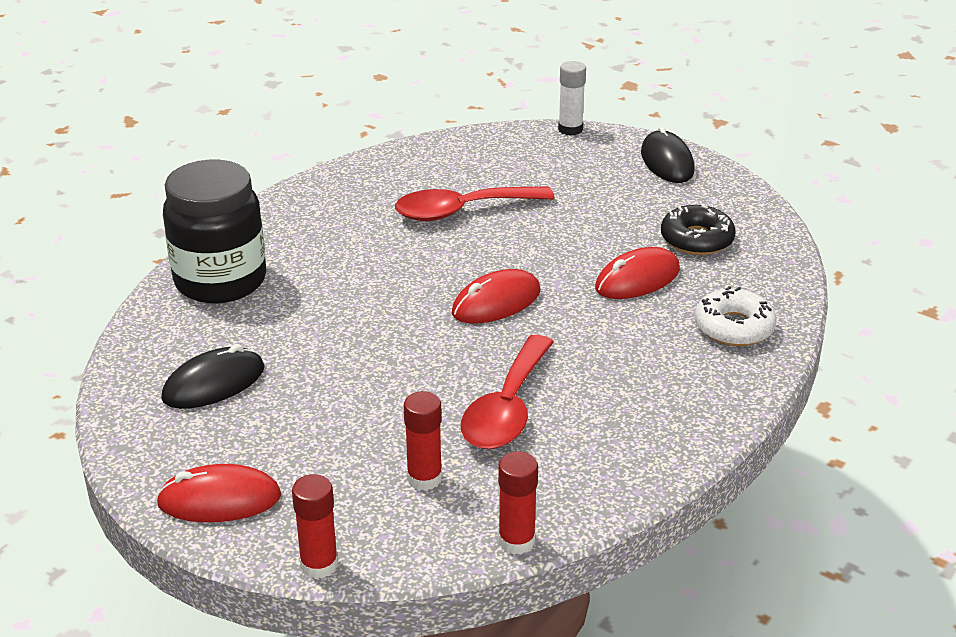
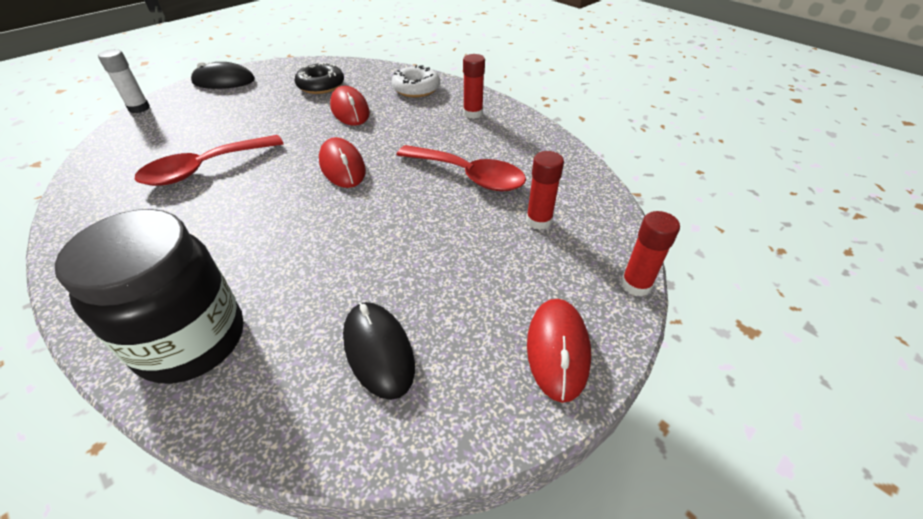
camera: 80 degrees left, 10 degrees up
red spoon [395,186,555,221] -> red spoon turned 60 degrees clockwise [135,135,284,186]
red glue stick [498,451,538,555] -> red glue stick moved to [463,54,485,119]

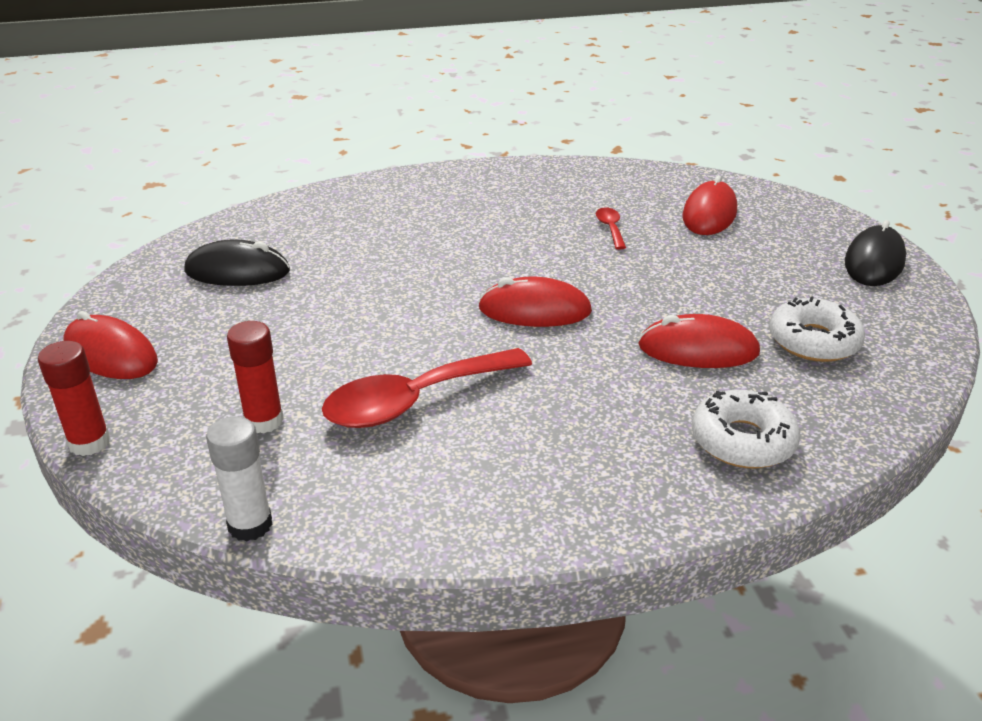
camera: 120 degrees right, 10 degrees down
black jar [54,209,244,384] -> none
white glue stick [98,49,150,113] -> white glue stick moved to [206,416,273,541]
red spoon [135,135,284,186] -> red spoon [596,207,626,250], size x0.45
black donut [295,62,344,94] -> white donut [769,296,865,362]
red glue stick [463,54,485,119] -> none
none -> red mouse [683,175,737,235]

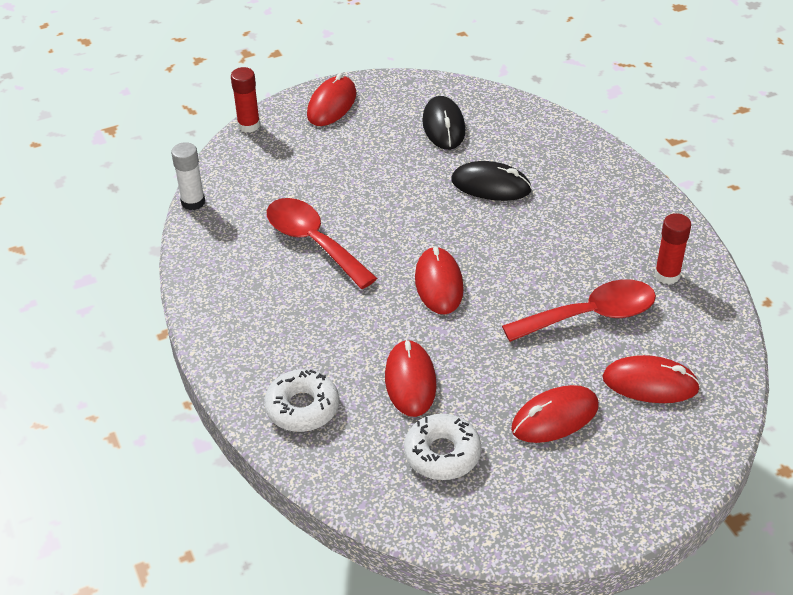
camera: 80 degrees right, 10 degrees up
red glue stick [227,321,284,433] -> red glue stick moved to [655,213,691,284]
red spoon [596,207,626,250] -> red spoon [502,279,656,342], size x2.25
black mouse [845,220,906,286] -> black mouse moved to [451,161,532,201]
none -> red mouse [511,385,599,443]

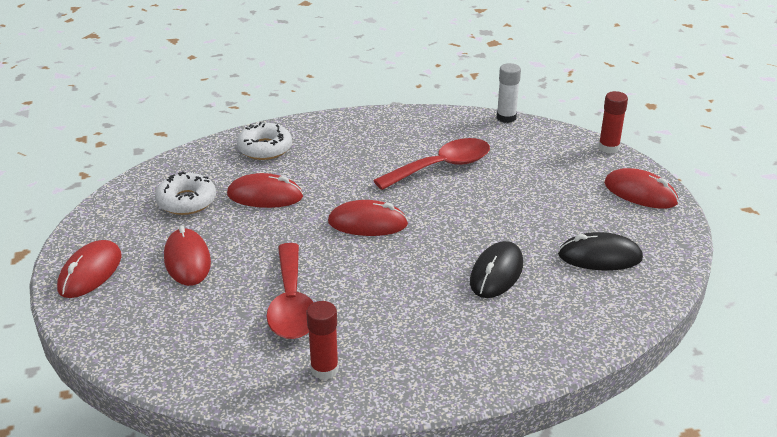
camera: 100 degrees right, 10 degrees down
red mouse [603,355,700,403] -> red mouse moved to [57,240,121,298]

